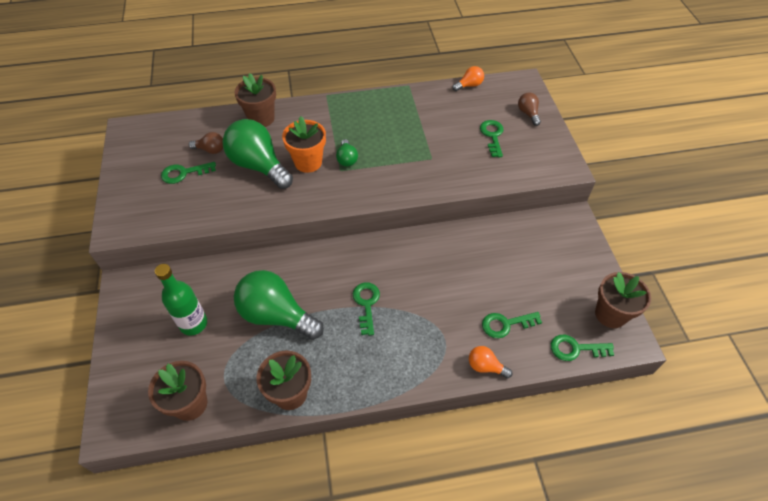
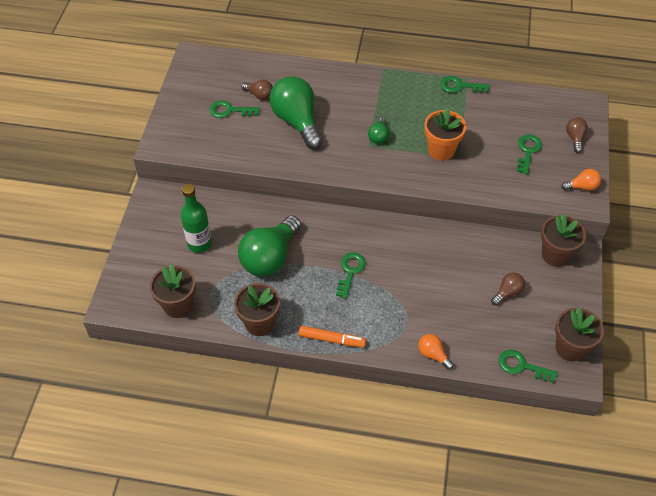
camera: 20 degrees right, 0 degrees up
brown flower pot [234,73,276,127] -> brown flower pot moved to [541,213,586,267]
green light bulb [234,270,324,340] -> green light bulb turned 105 degrees counterclockwise [238,215,301,276]
orange flower pot [282,116,326,173] -> orange flower pot moved to [425,108,466,161]
orange light bulb [452,66,484,91] -> orange light bulb moved to [561,169,601,191]
green key [482,312,542,338] -> green key moved to [440,76,490,93]
none -> orange marker [299,326,366,348]
none -> brown light bulb [491,272,525,305]

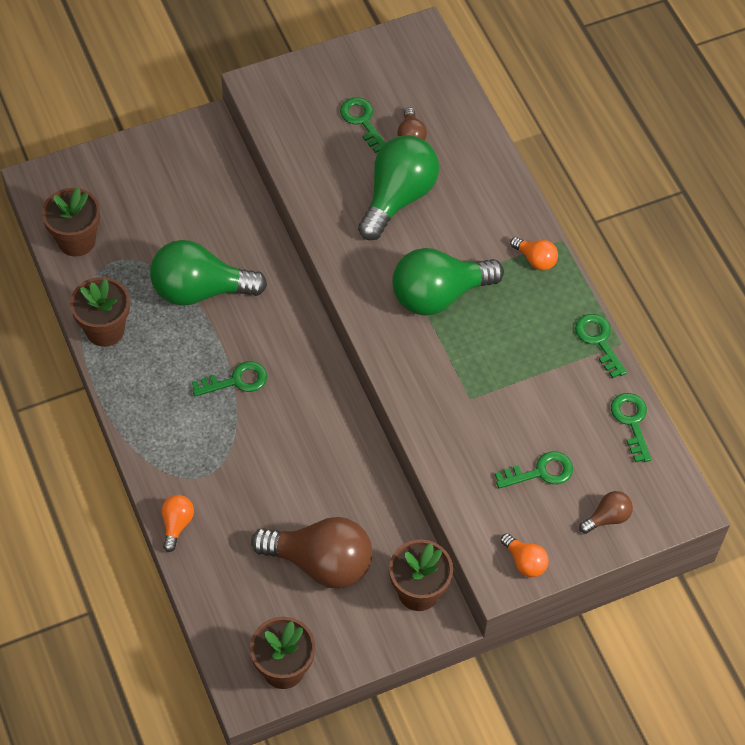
camera: 55 degrees right, 5 degrees up
green bottle [181,184,212,253] -> none
orange marker [299,326,366,348] -> none
green light bulb [368,117,389,144] -> green light bulb [392,248,504,316], size x2.16
orange flower pot [425,108,466,161] -> none
brown light bulb [491,272,525,305] -> brown light bulb [251,517,372,589], size x2.16
green key [499,350,558,383] -> green key moved to [611,393,652,462]
none -> orange light bulb [510,237,558,270]

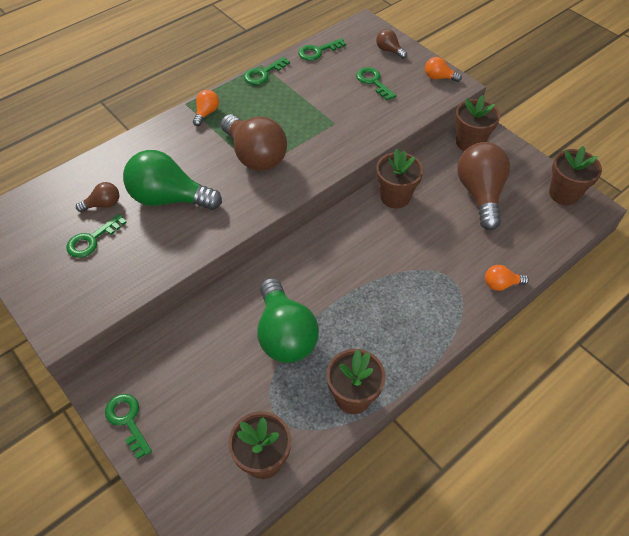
camera: 105 degrees left, 5 degrees down
green key [192,361,267,397] -> green key moved to [105,394,152,459]
green light bulb [392,248,504,316] -> brown light bulb [221,114,287,171]
orange light bulb [500,533,549,577] -> orange light bulb turned 105 degrees counterclockwise [425,57,462,82]
none -> brown flower pot [376,149,423,208]

